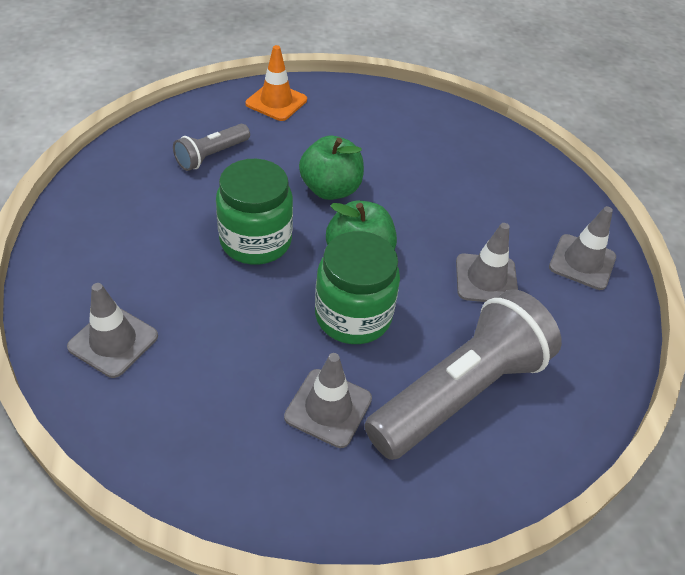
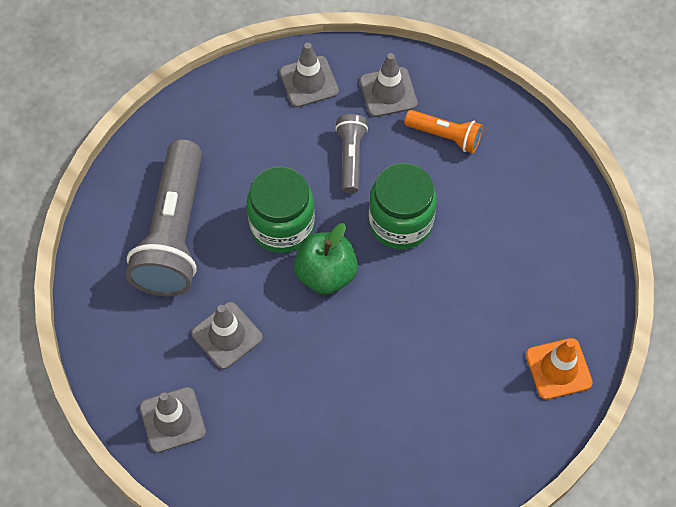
camera: 140 degrees right, 15 degrees up
grey flashlight [173,124,250,171] -> grey flashlight moved to [335,114,368,193]
grey traffic cone [284,353,372,448] -> grey traffic cone moved to [280,42,339,107]
green apple [299,136,364,200] -> none
none -> orange flashlight [404,110,483,153]

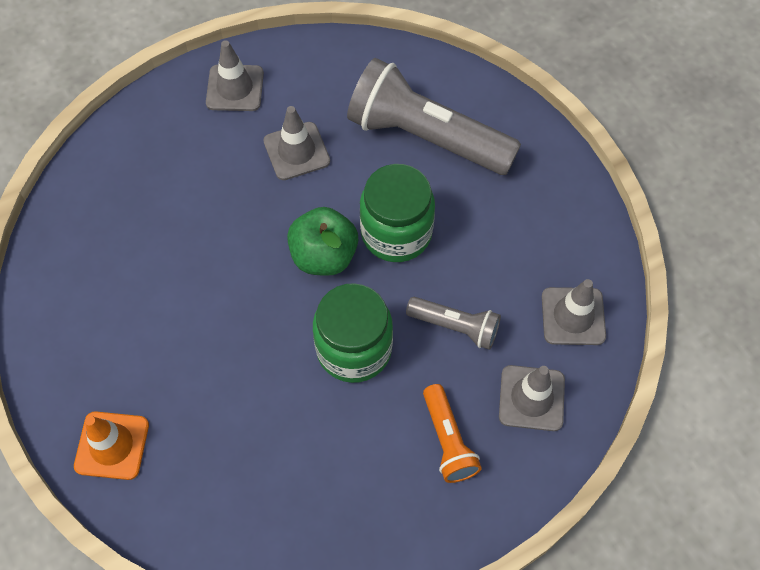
camera: 110 degrees right, 0 degrees up
orange flashlight [404,110,483,153] -> orange flashlight turned 60 degrees counterclockwise [423,384,482,483]

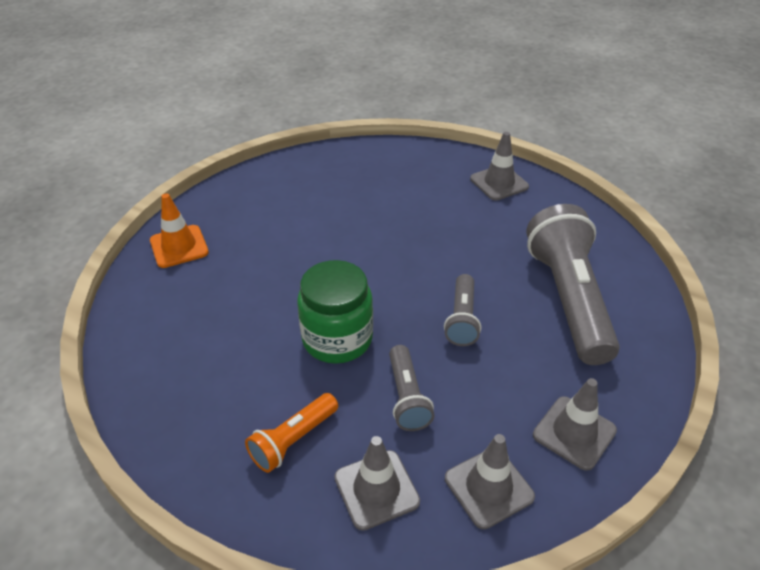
camera: 60 degrees right, 20 degrees down
grey traffic cone [263,106,330,180] -> grey traffic cone moved to [533,378,617,471]
green apple [287,207,358,276] -> none
green jar [360,164,435,262] -> grey flashlight [444,274,481,346]

